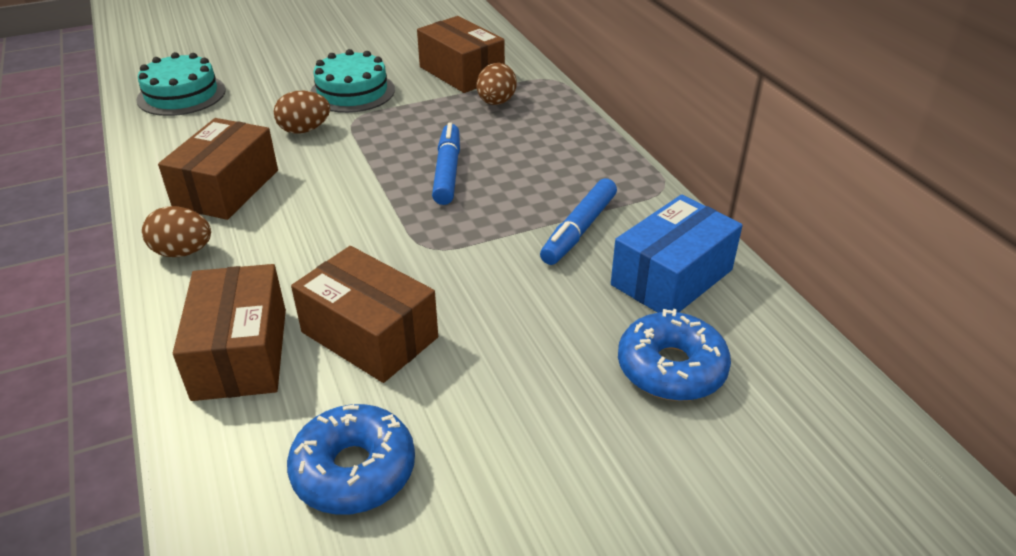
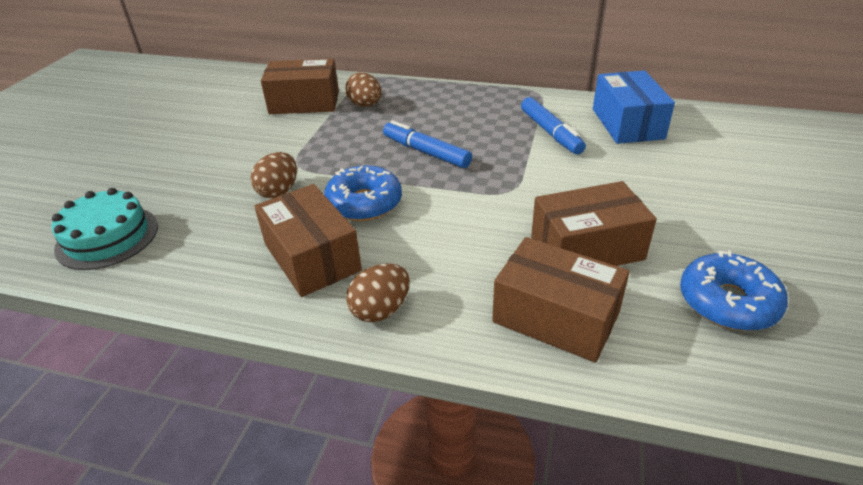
camera: 50 degrees left, 0 degrees up
turquoise cake [310,49,395,113] -> none
blue donut [618,309,731,401] -> blue donut moved to [324,165,402,221]

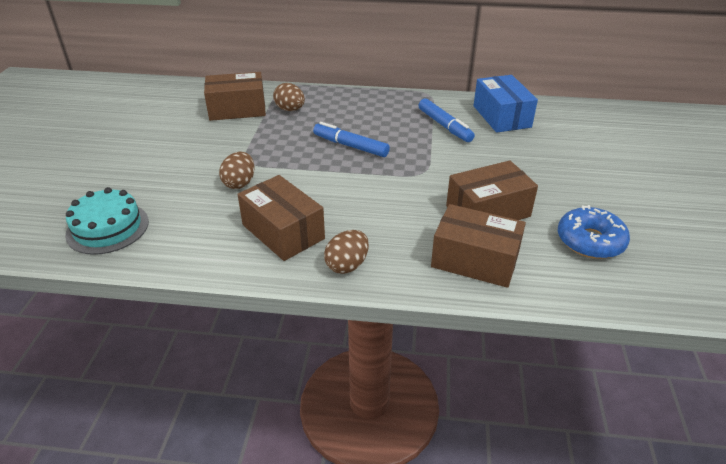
camera: 10 degrees left, 0 degrees up
blue donut [324,165,402,221] -> none

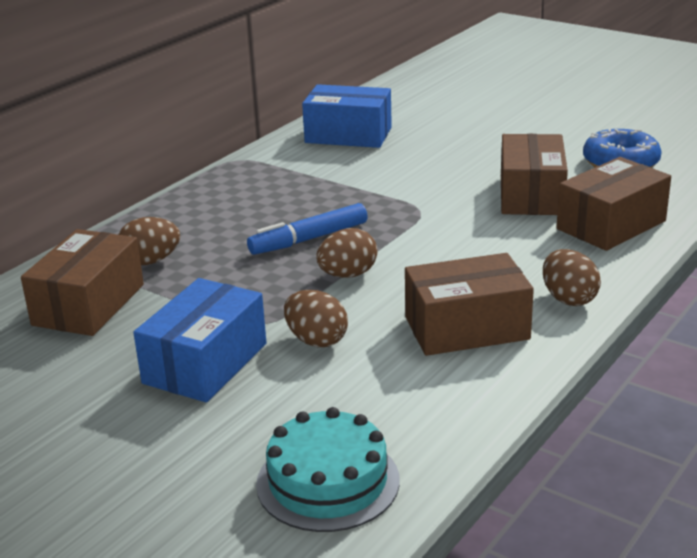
camera: 60 degrees left, 10 degrees down
blue marker [419,98,475,142] -> none
none -> blue box [133,278,266,402]
none -> brown egg [316,228,377,278]

